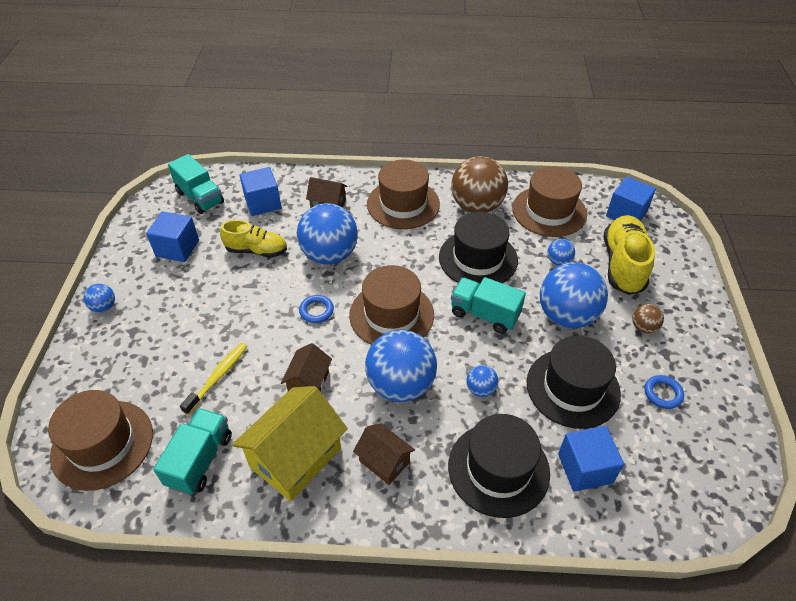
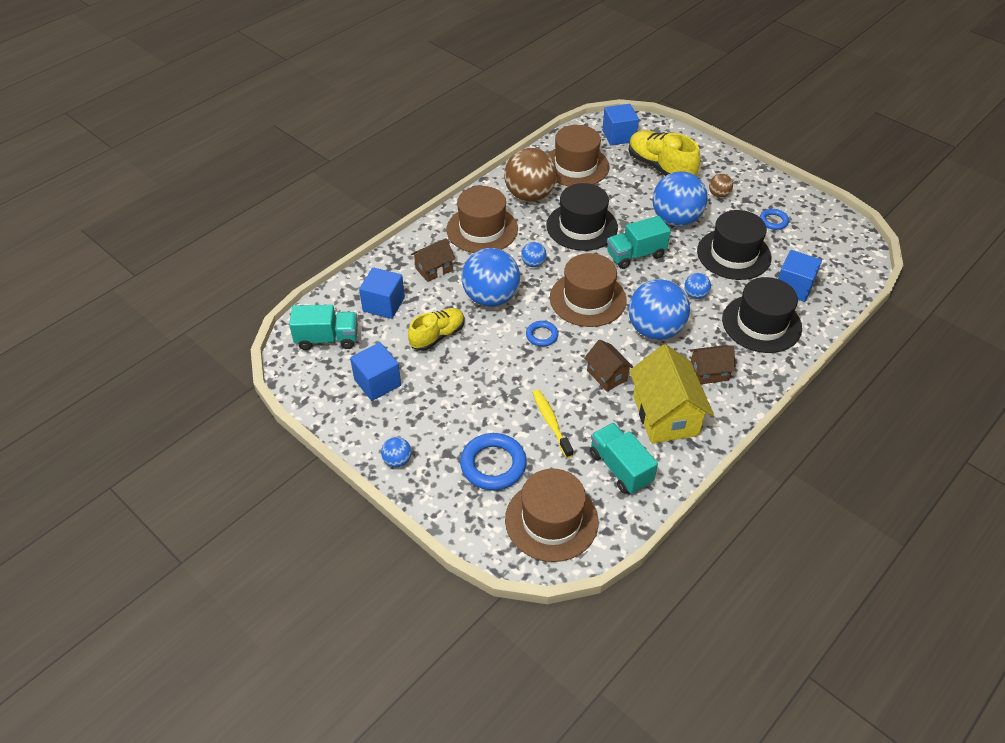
camera: 50 degrees left, 0 degrees up
blue ball [547,239,575,266] -> blue ball moved to [521,242,546,267]
none -> blue ring [460,433,527,490]

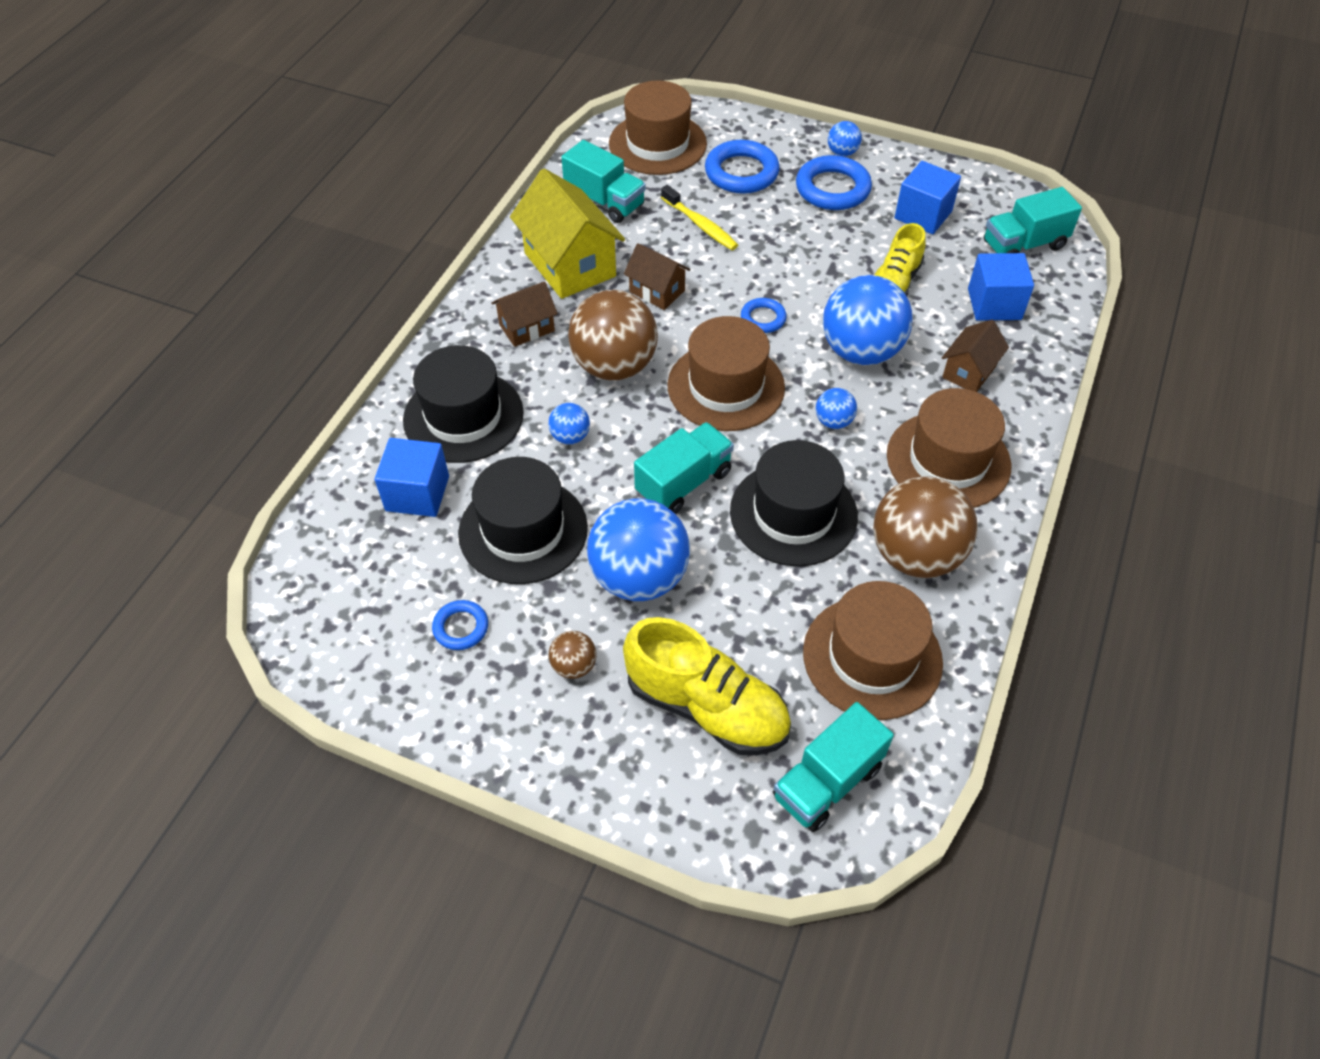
camera: 160 degrees right, 5 degrees up
blue cube [602,104,639,145] -> turquoise truck [773,702,894,832]
blue ball [628,279,690,340] -> brown ball [568,290,658,381]
none -> blue ring [796,155,872,210]

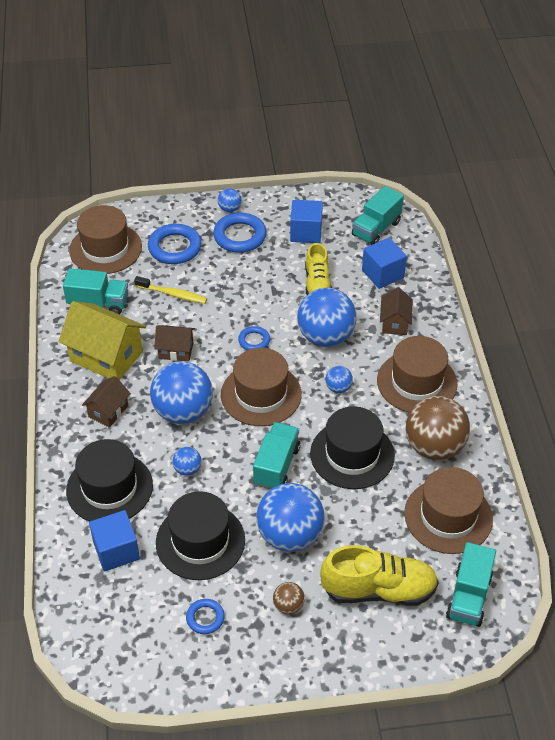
camera: 30 degrees left, 5 degrees down
brown ball [568,290,658,381] -> blue ball [150,361,213,424]

